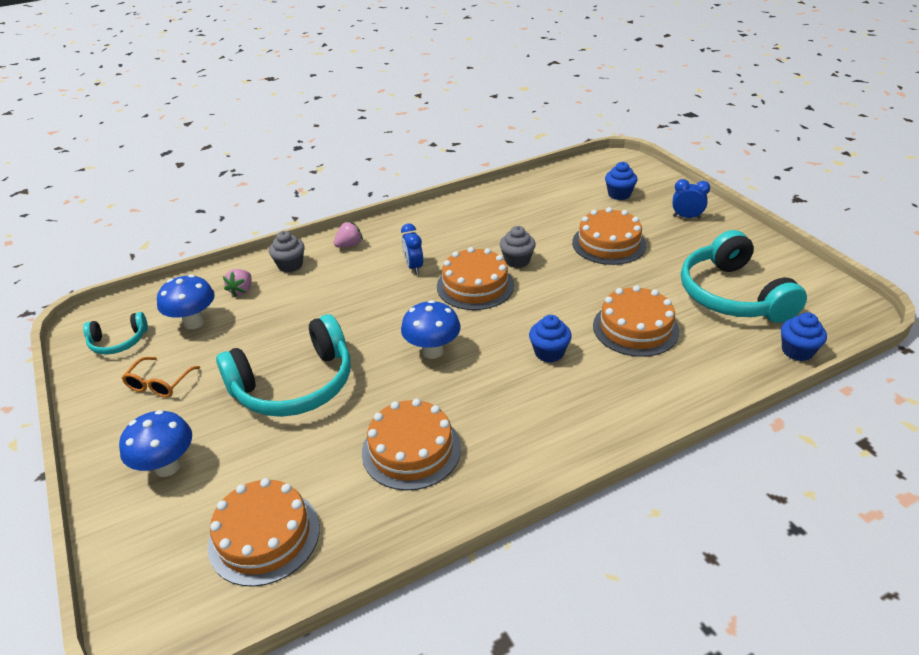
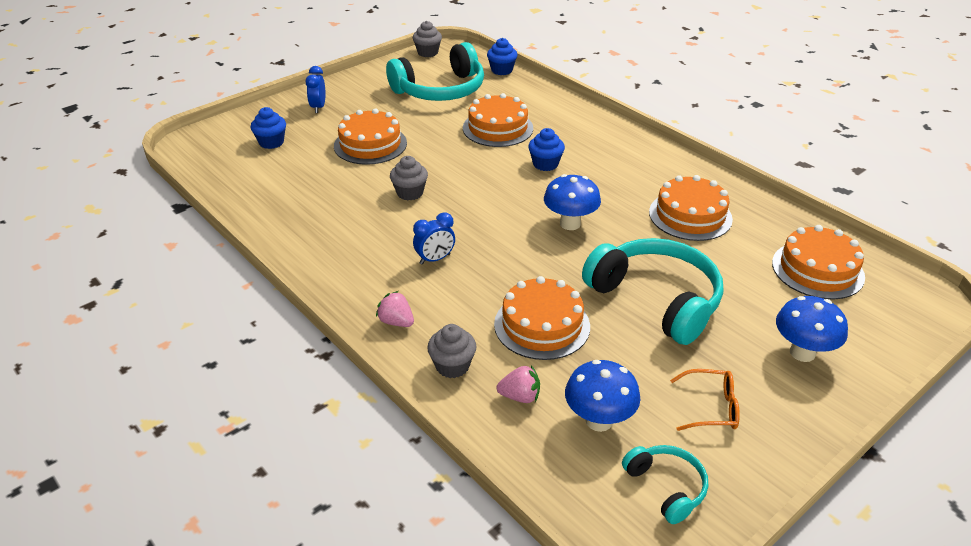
camera: 105 degrees left, 0 degrees up
orange cake [437,247,514,310] -> orange cake moved to [494,276,590,360]
none -> grey cupcake [413,21,442,57]

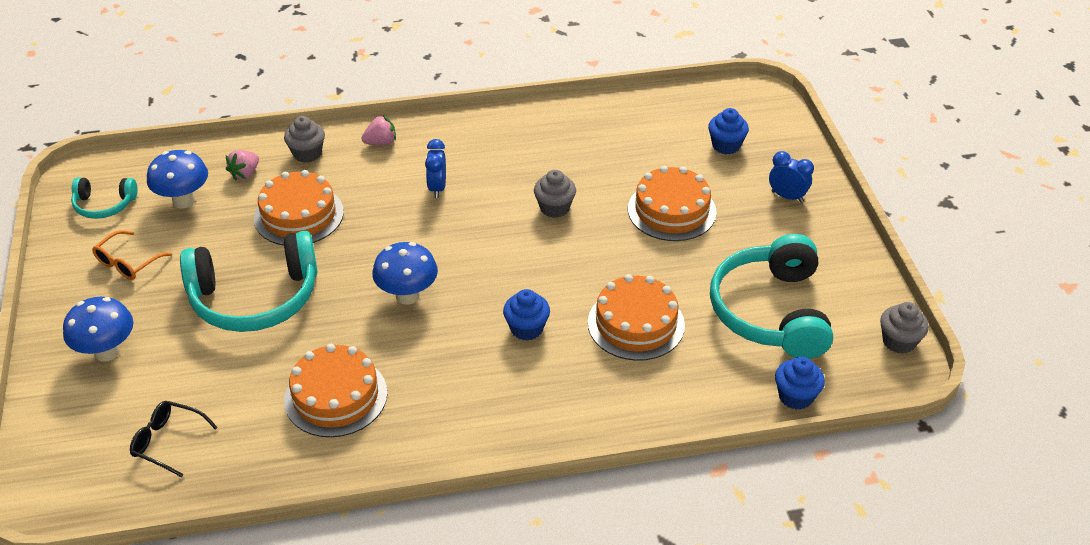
camera: 120 degrees right, 5 degrees up
orange cake [772,225,865,299] -> black glasses [130,401,218,477]

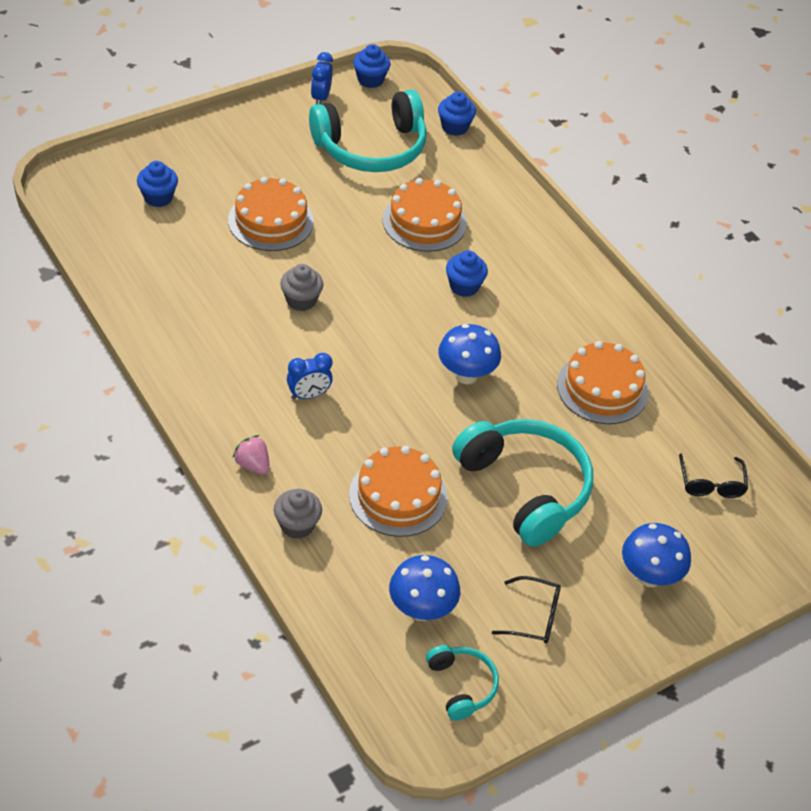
camera: 115 degrees left, 5 degrees up
orange glasses [92,230,172,280] -> black glasses [492,576,561,644]
pink strawberry [226,150,259,180] -> none
blue clock [769,151,814,203] -> blue clock moved to [311,52,333,104]
grey cupcake [880,302,929,354] -> blue cupcake [353,44,390,88]

